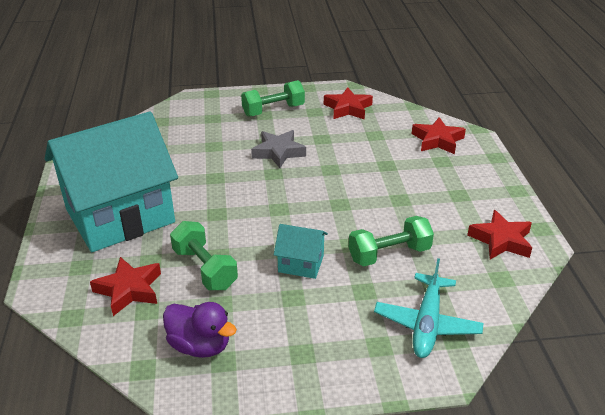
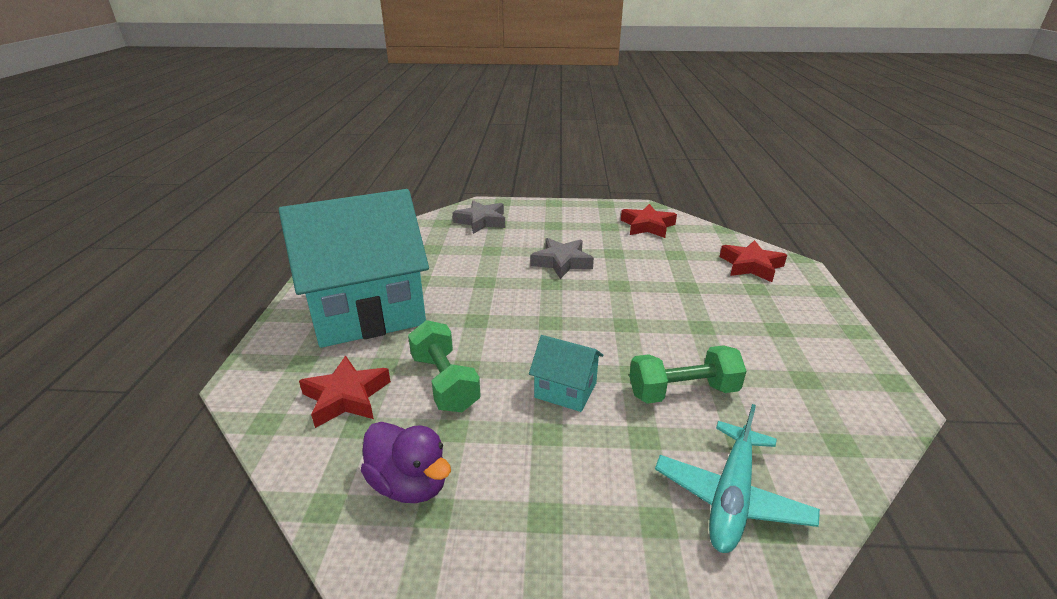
camera: 10 degrees right, 5 degrees down
green dumbbell [241,80,305,117] -> none
red star [467,210,532,259] -> none
none -> grey star [452,200,505,234]

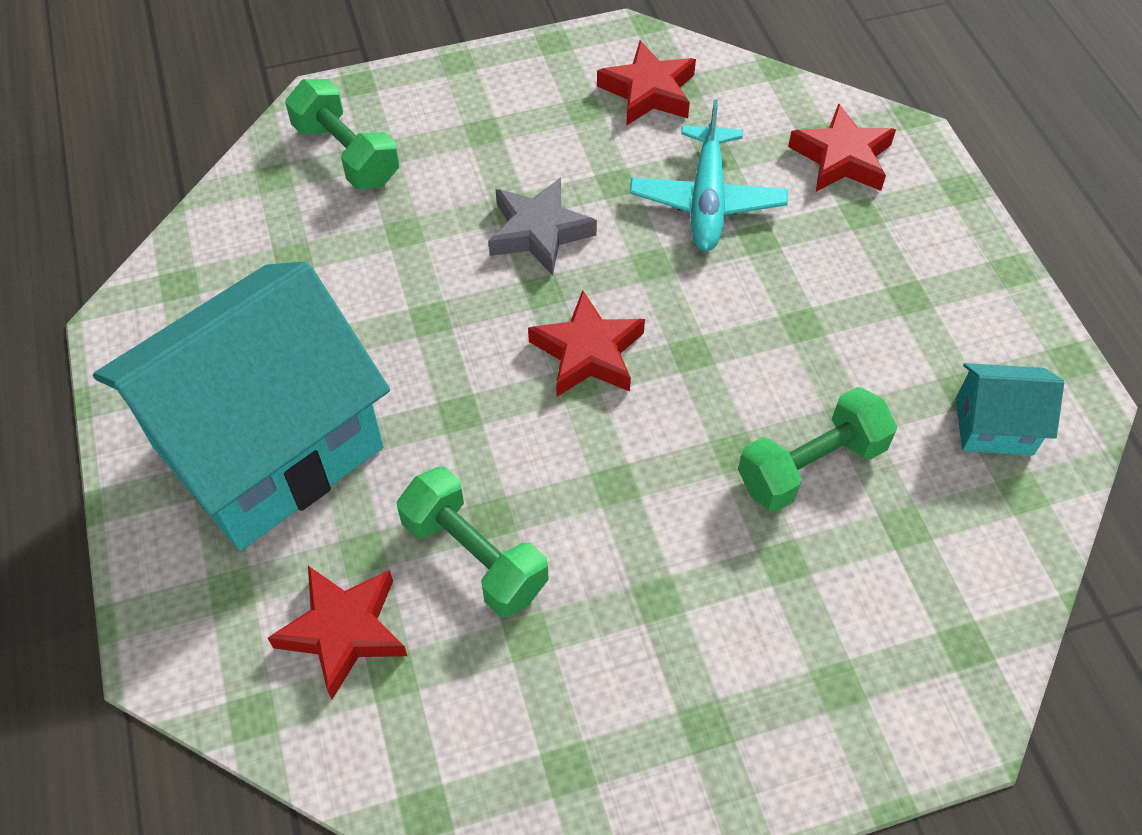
camera: 20 degrees left, 25 degrees up
purple duck [361,422,451,503] -> none
grey star [452,200,505,234] -> green dumbbell [285,79,399,189]
turquoise house [529,335,604,412] -> turquoise house moved to [956,363,1064,456]
turquoise plane [655,404,820,553] -> turquoise plane moved to [630,99,788,251]
none -> red star [528,290,645,397]

